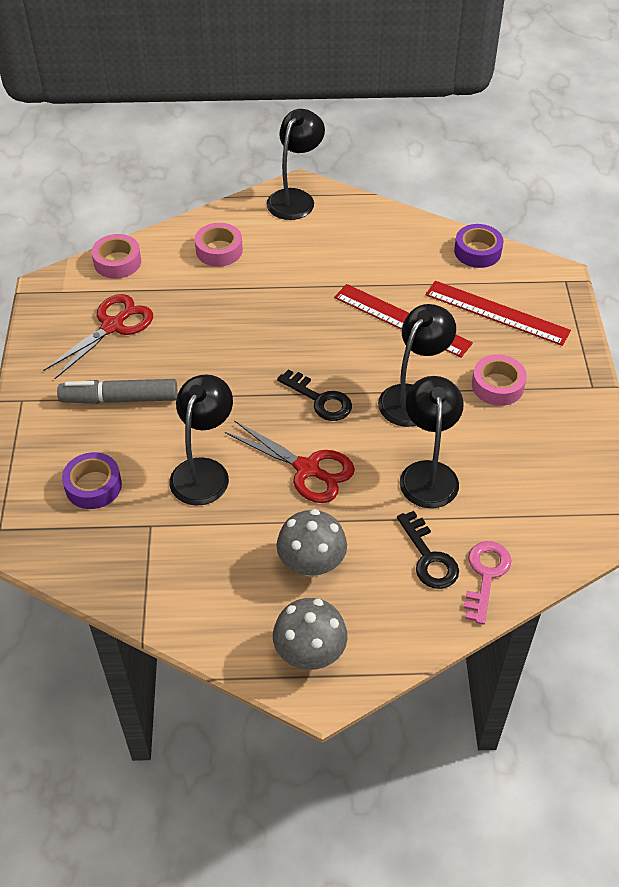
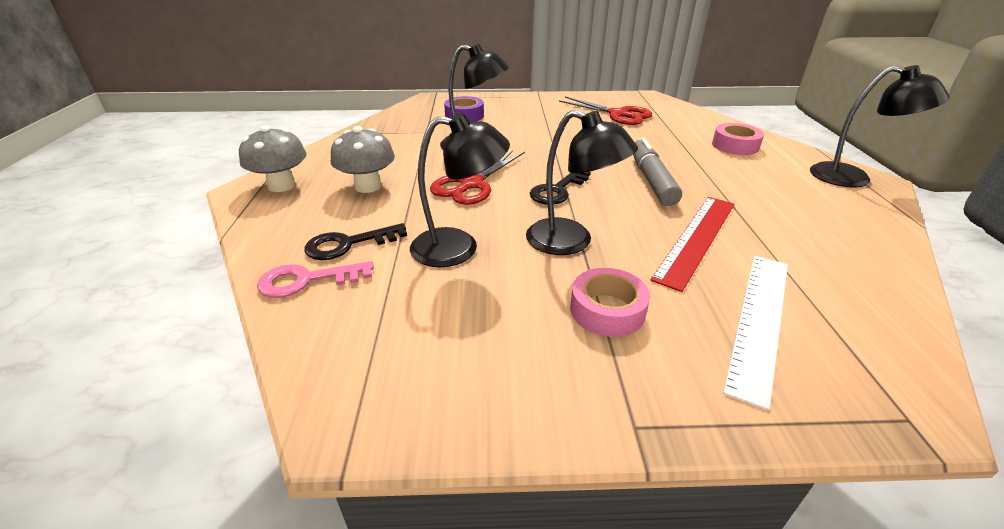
camera: 90 degrees right, 15 degrees down
grey marker [57,379,177,404] -> grey marker moved to [633,137,682,206]
pink tape [91,234,141,279] -> none
red ruler [426,281,571,346] -> white ruler [723,256,788,410]
purple tape [454,224,503,268] -> none
pink key [464,541,512,625] -> pink key turned 150 degrees clockwise [257,261,374,298]

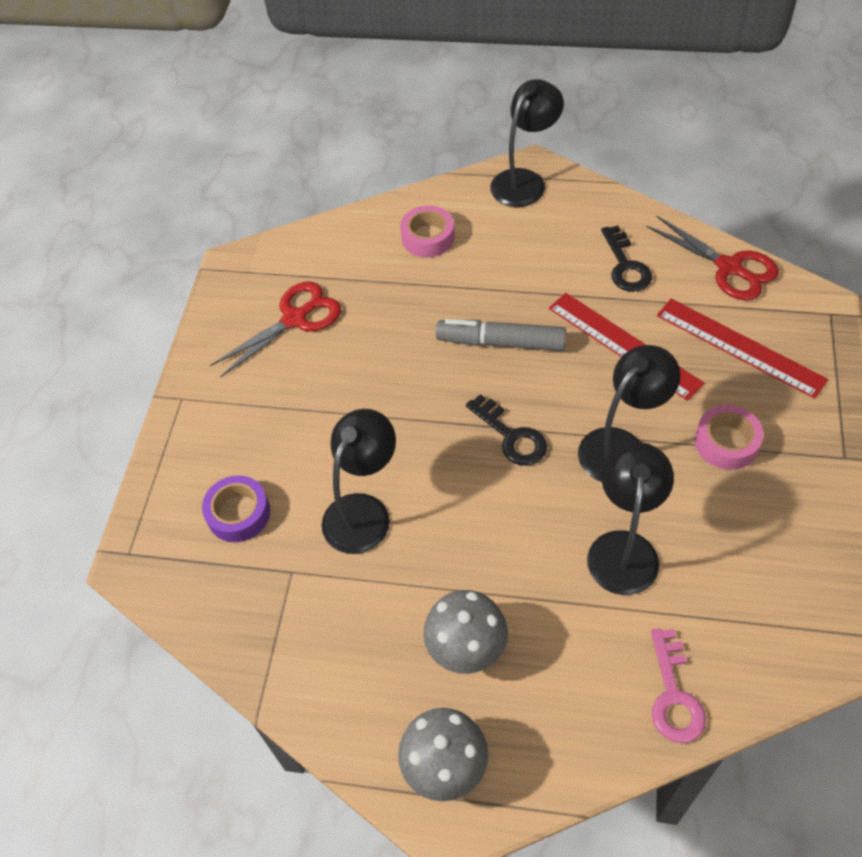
camera: 75 degrees left, 20 degrees up
black key [304,223,407,260] -> black key moved to [601,226,652,292]
red scissors [430,150,525,205] -> red scissors moved to [646,215,779,301]
white ruler [723,256,788,410] -> red ruler [657,299,828,399]

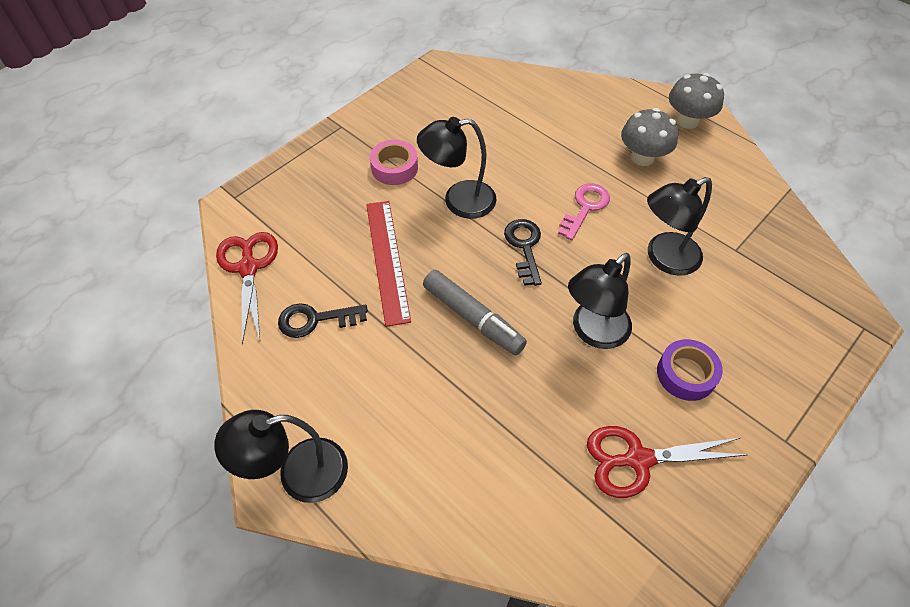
camera: 150 degrees left, 0 degrees up
purple tape [202,475,270,542] -> purple tape moved to [657,339,723,401]
pink tape [400,206,455,257] -> none
black lamp [587,442,674,595] -> black lamp moved to [568,253,632,349]
black key [601,226,652,292] -> black key turned 120 degrees counterclockwise [278,303,368,338]
pink key [651,628,706,743] -> pink key moved to [558,183,610,241]
red ruler [657,299,828,399] -> none

